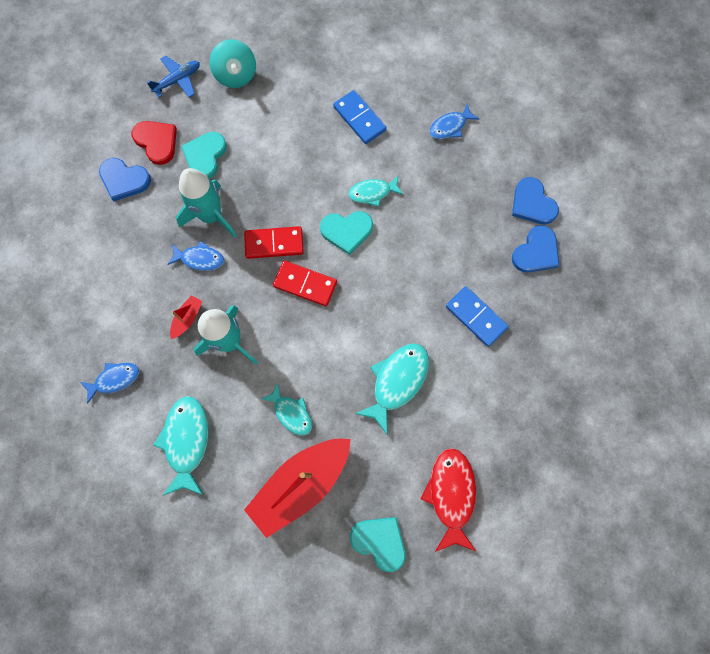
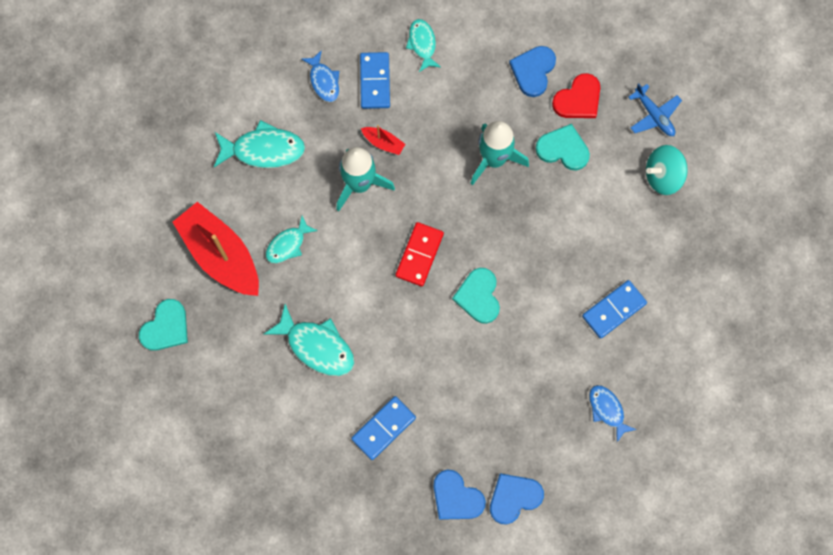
camera: 90 degrees right, 0 degrees up
blue fish [167,241,224,271] -> none
red domino [244,226,304,259] -> none
turquoise fish [348,176,404,207] -> turquoise fish moved to [406,19,441,72]
red fish [421,448,477,552] -> none
none -> blue domino [360,52,390,109]

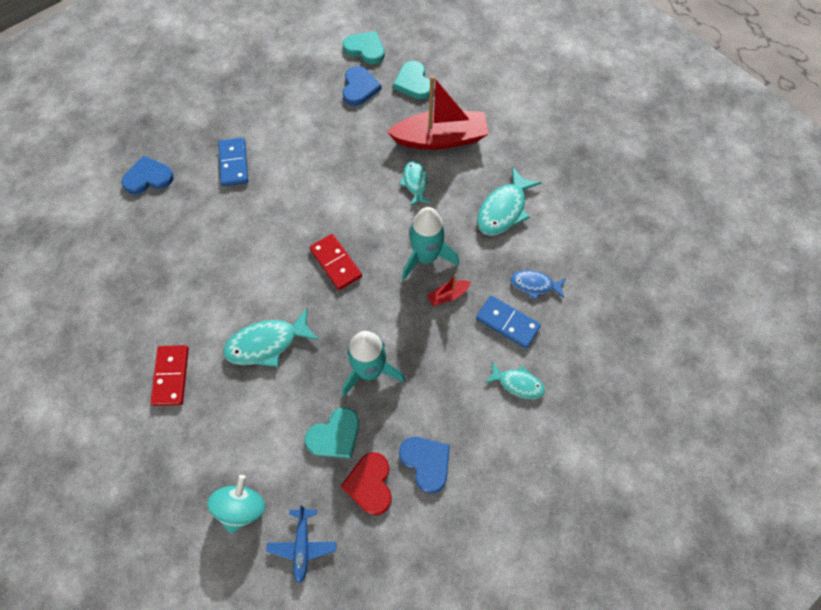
camera: 125 degrees right, 10 degrees down
turquoise fish [263,304,355,376] -> turquoise fish moved to [223,308,319,367]
turquoise heart [452,268,500,324] -> turquoise heart moved to [343,31,385,64]
blue heart [490,473,544,525] -> blue heart moved to [342,66,382,106]
blue domino [582,280,647,339] -> red domino [150,345,189,406]
blue fish [589,385,637,442] -> none
blue plane [628,83,682,136] -> blue plane turned 90 degrees counterclockwise [266,505,337,584]

